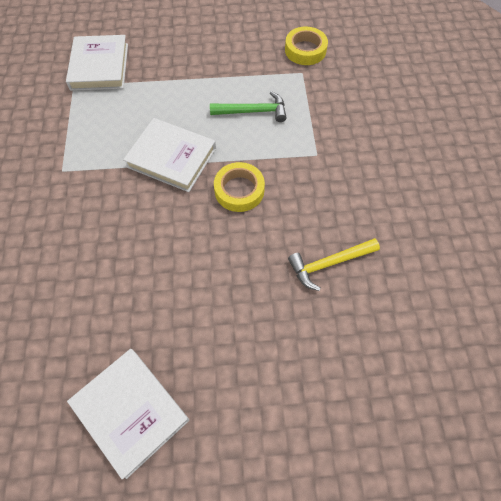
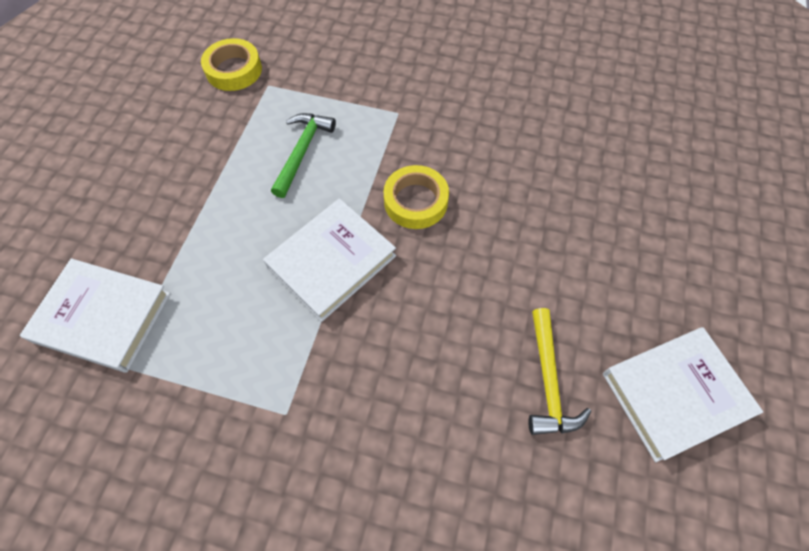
camera: 70 degrees left, 0 degrees up
yellow hammer [288,238,380,291] -> yellow hammer moved to [528,308,591,435]

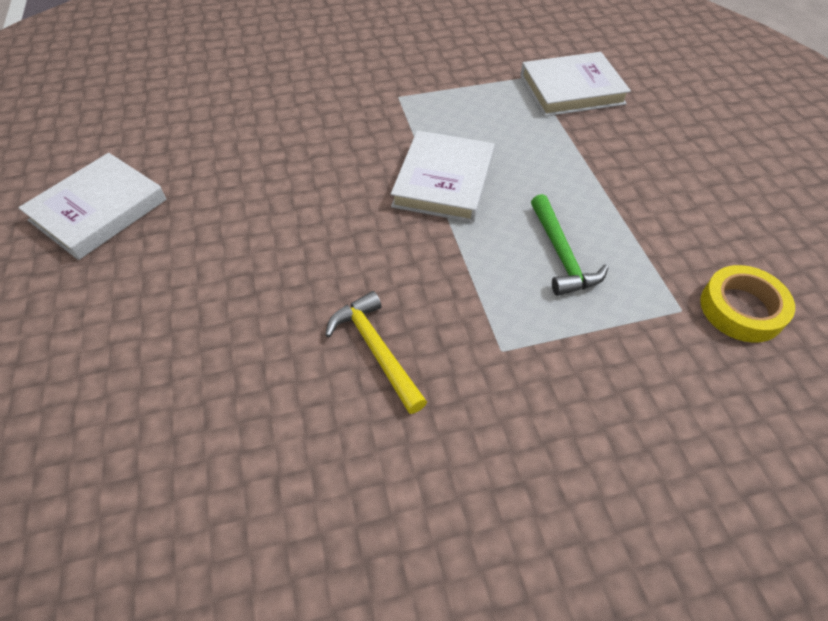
camera: 150 degrees right, 10 degrees down
yellow tape [383,165,449,229] -> none
yellow hammer [528,308,591,435] -> yellow hammer moved to [325,291,427,414]

